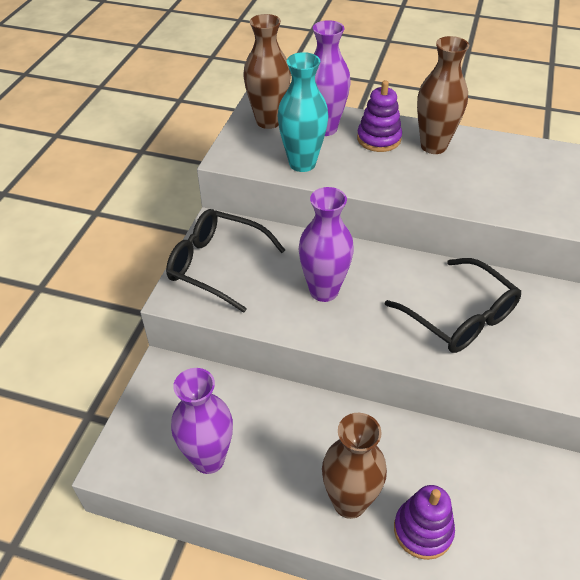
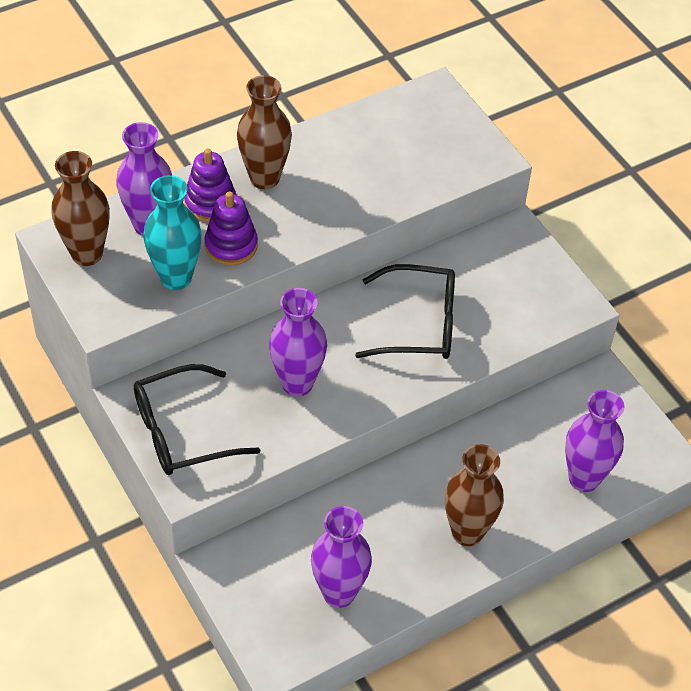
camera: 50 degrees left, 5 degrees up
purple stacking toy [394,485,455,560] -> purple stacking toy moved to [205,191,258,265]
none -> purple vase [565,390,624,492]

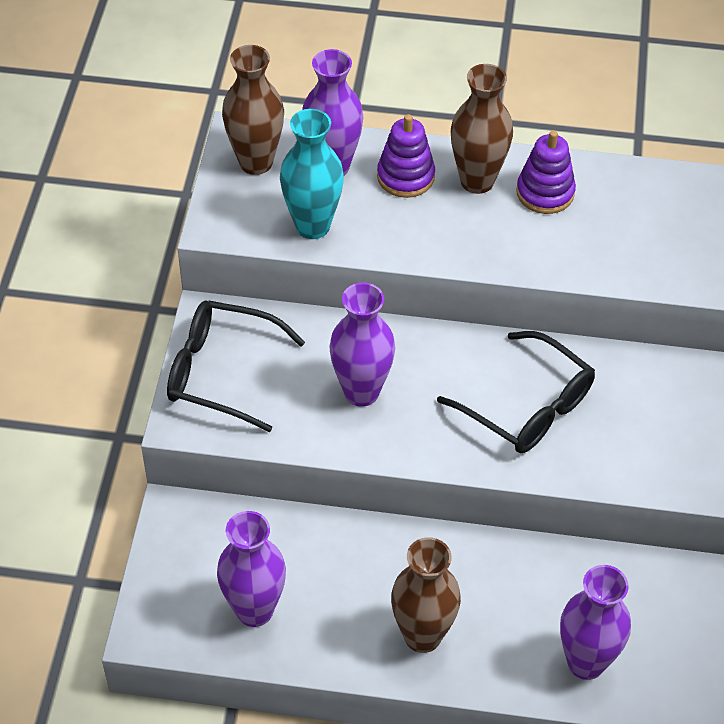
camera: 40 degrees right, 0 degrees up
purple stacking toy [205,191,258,265] -> purple stacking toy moved to [516,131,576,214]

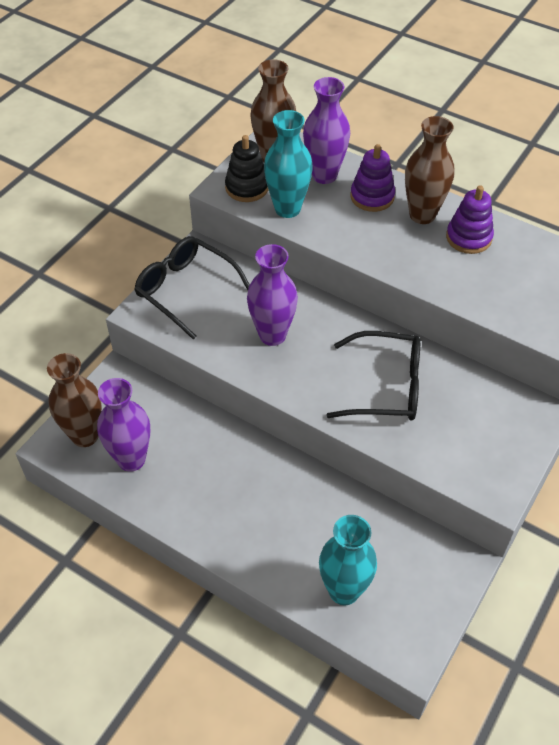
camera: 25 degrees right, 0 degrees up
brown vase [391,537,461,653] -> brown vase moved to [47,353,102,447]
black glasses [437,331,595,453] -> black glasses turned 60 degrees counterclockwise [326,331,420,421]
purple vase [560,565,631,680] -> turquoise vase [319,515,377,605]
none -> black stacking toy [225,135,269,202]

